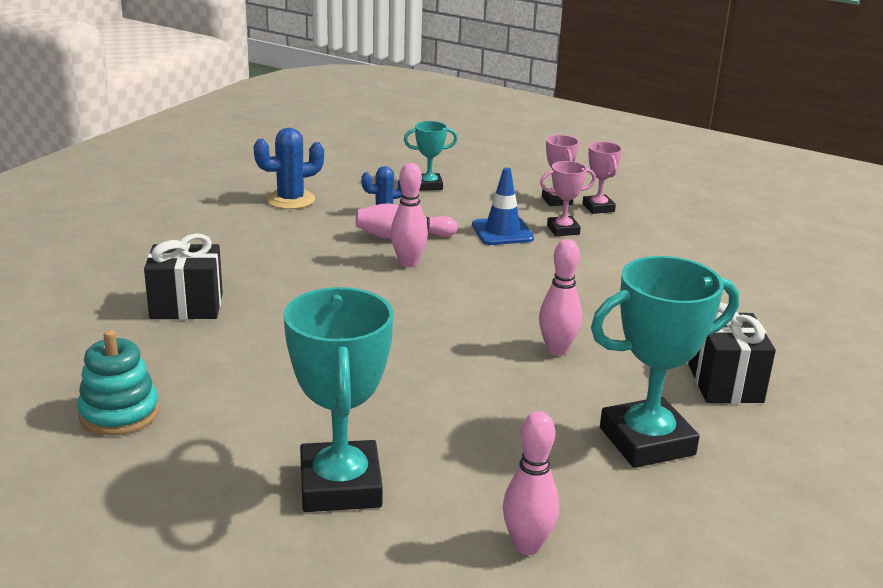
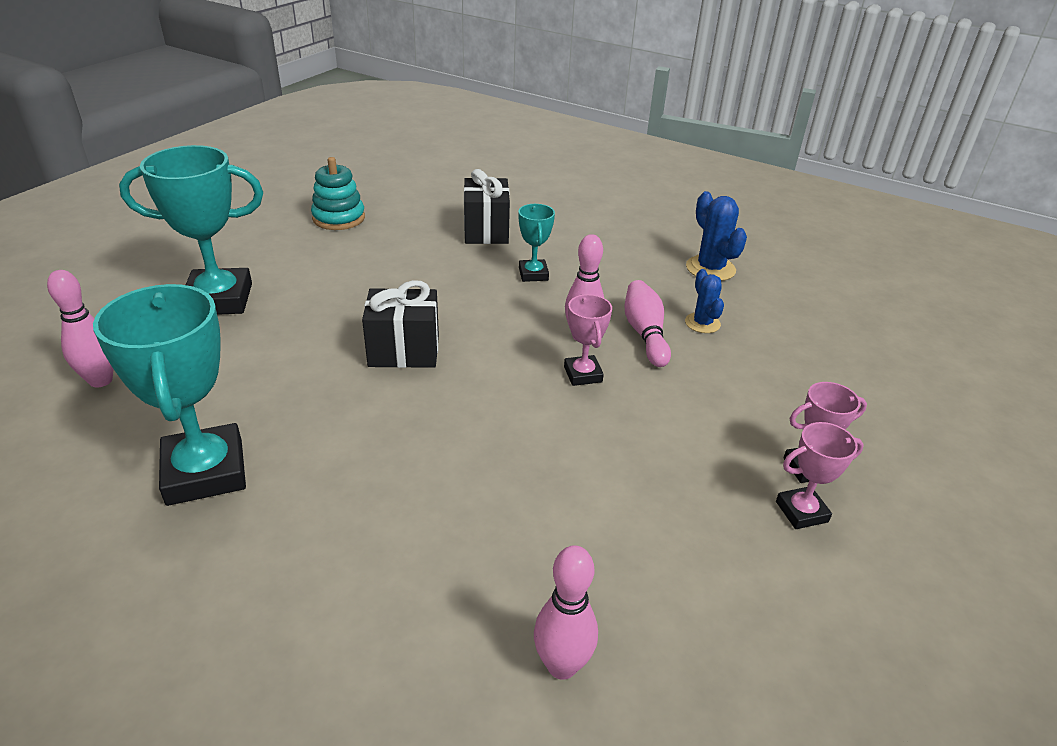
camera: 90 degrees right, 10 degrees up
turquoise trophy [404,121,458,191] -> turquoise trophy moved to [518,204,555,282]
blue traffic cone [472,167,534,245] -> none
pink bowling pin [539,239,582,356] -> pink bowling pin moved to [534,545,598,680]
pink trophy [540,161,596,236] -> pink trophy moved to [564,294,612,386]
black gift [688,303,776,404] -> black gift moved to [362,280,439,368]

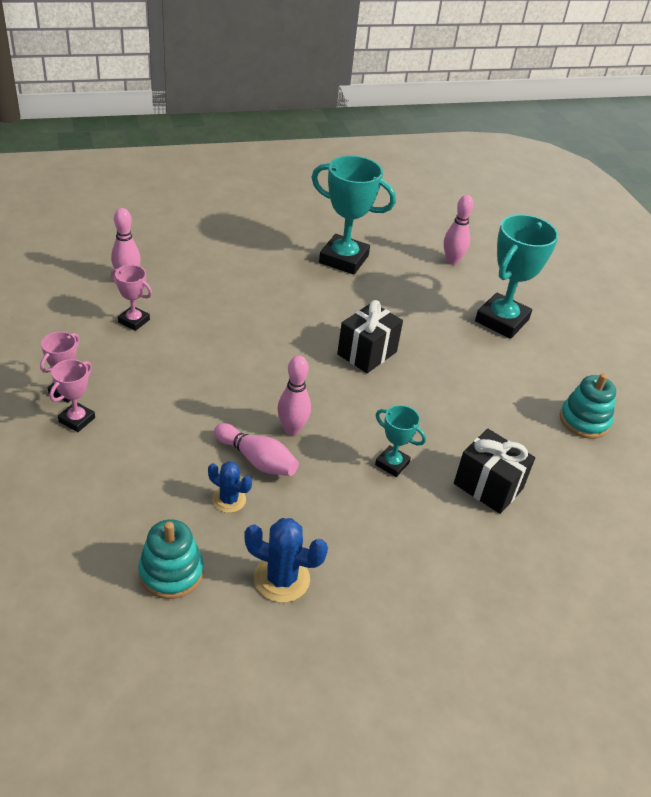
camera: 130 degrees right, 5 degrees up
pink trophy [564,294,612,386] -> pink trophy moved to [111,265,152,331]
none -> turquoise stacking toy [138,519,203,599]

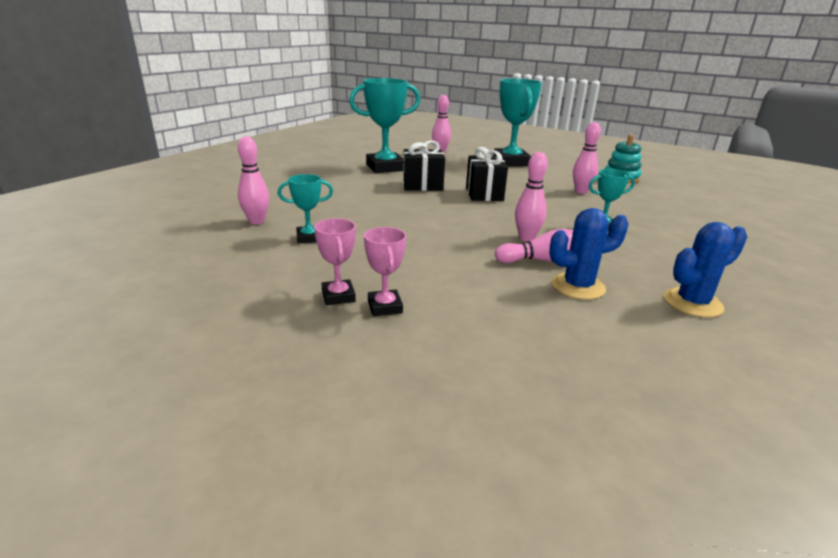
camera: 40 degrees left, 15 degrees down
pink trophy [111,265,152,331] -> turquoise trophy [278,174,333,244]
turquoise stacking toy [138,519,203,599] -> none
blue cactus [208,461,252,513] -> blue cactus [549,208,628,300], size x1.55
black gift [454,429,535,514] -> black gift moved to [403,140,445,191]
none -> pink bowling pin [573,122,601,194]

